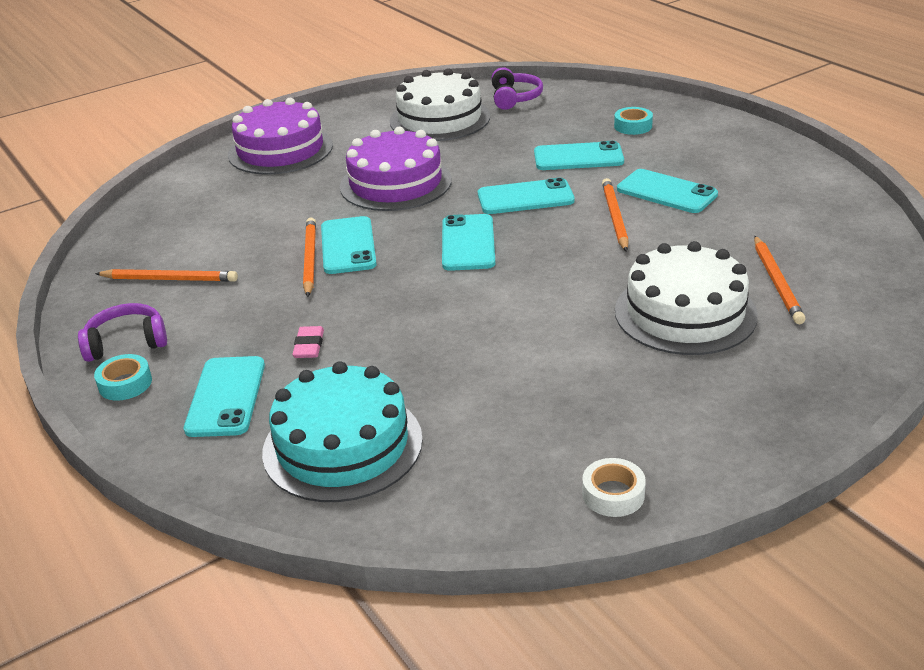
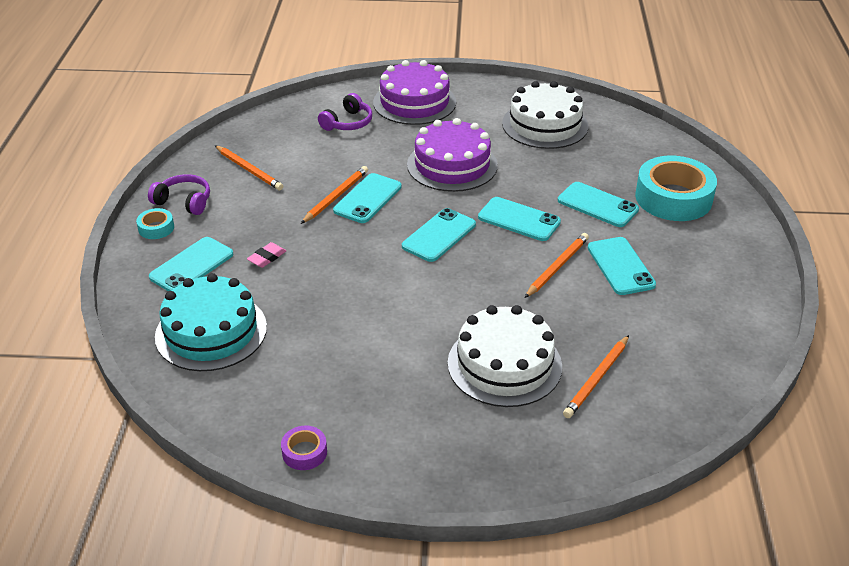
camera: 35 degrees right, 5 degrees up
purple headphones [491,67,543,110] -> purple headphones moved to [318,93,372,131]
white tape [582,458,646,517] -> purple tape [281,426,327,470]
turquoise tape [614,107,653,135] -> turquoise tape [635,156,717,221], size x2.24

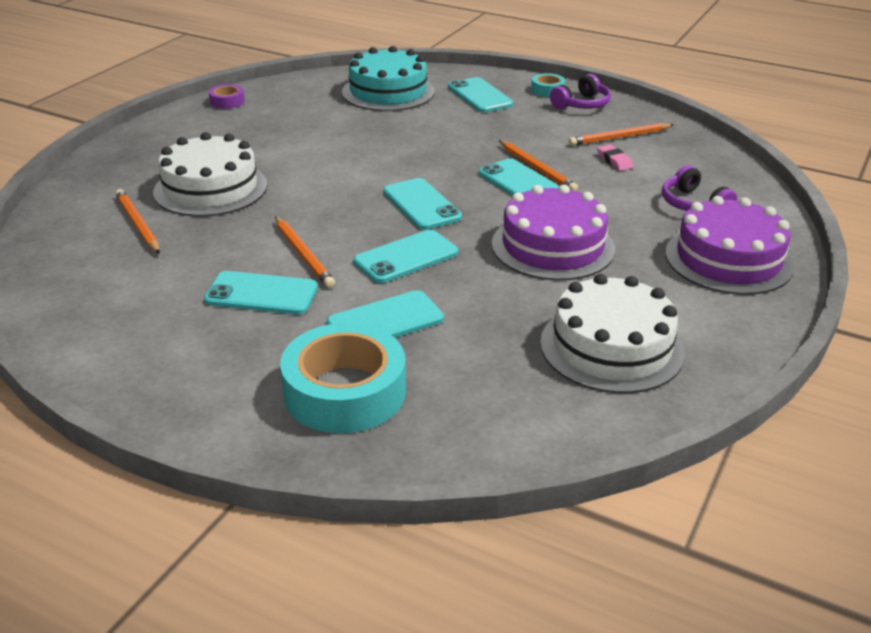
camera: 115 degrees right, 5 degrees down
pink eraser [247,242,286,268] -> pink eraser moved to [597,144,633,171]

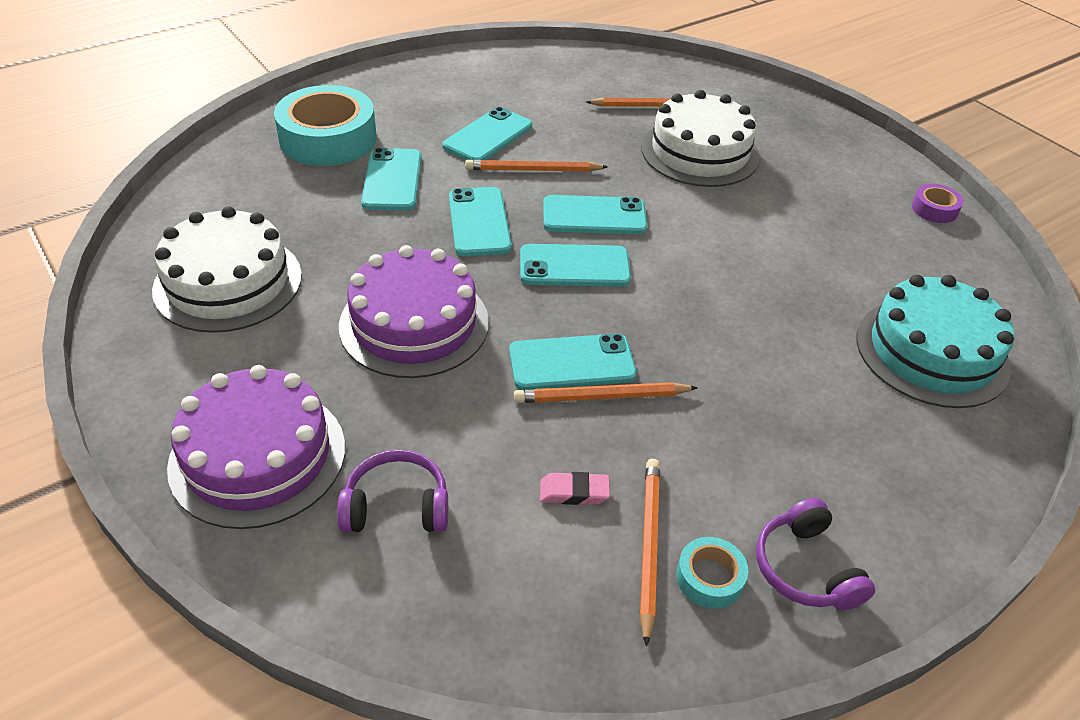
camera: 115 degrees right, 10 degrees up
turquoise phone [448,77,514,112] -> turquoise phone moved to [543,195,647,234]
turquoise tape [531,73,565,97] -> turquoise tape moved to [676,537,748,609]

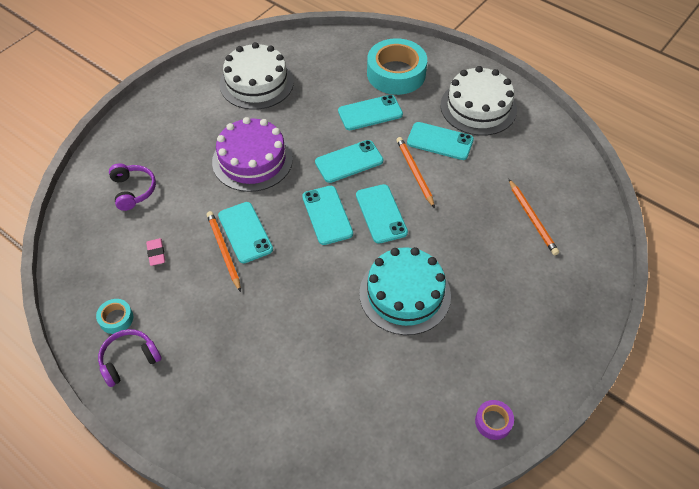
camera: 75 degrees right, 10 degrees up
purple cake [167,365,345,529] -> none
orange pencil [640,459,660,647] -> none
white cake [641,90,760,187] -> white cake moved to [441,66,517,136]
turquoise cake [856,275,1014,408] -> turquoise cake moved to [359,247,451,335]

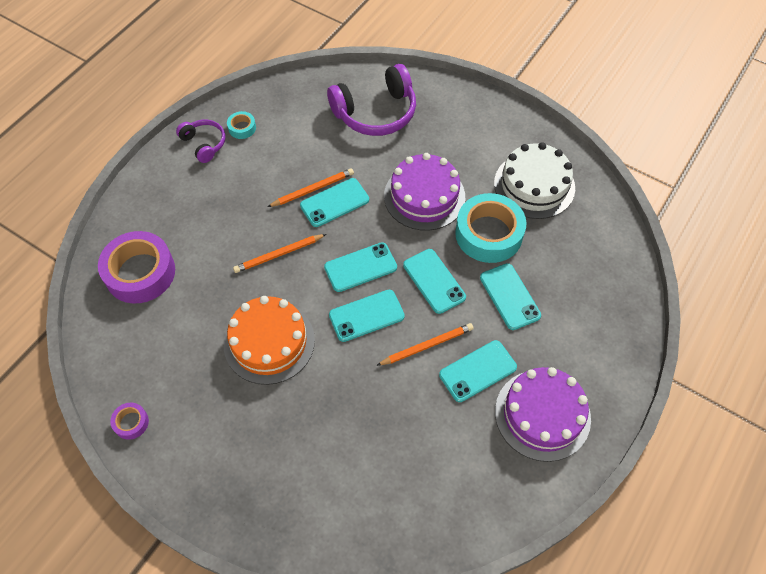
camera: 85 degrees right, 5 degrees up
purple headphones [109,163,156,211] -> purple headphones [327,64,416,136], size x1.83
pink eraser [146,238,165,266] -> none
turquoise cake [359,247,451,335] -> orange cake [224,296,315,385]
turquoise tape [367,38,427,95] -> turquoise tape moved to [455,193,526,263]
turquoise phone [407,122,474,160] -> turquoise phone turned 45 degrees clockwise [439,340,517,402]
white cake [441,66,517,136] -> purple cake [495,367,591,462]
orange pencil [509,179,559,256] -> orange pencil moved to [233,234,326,273]
none -> purple tape [98,231,175,303]

